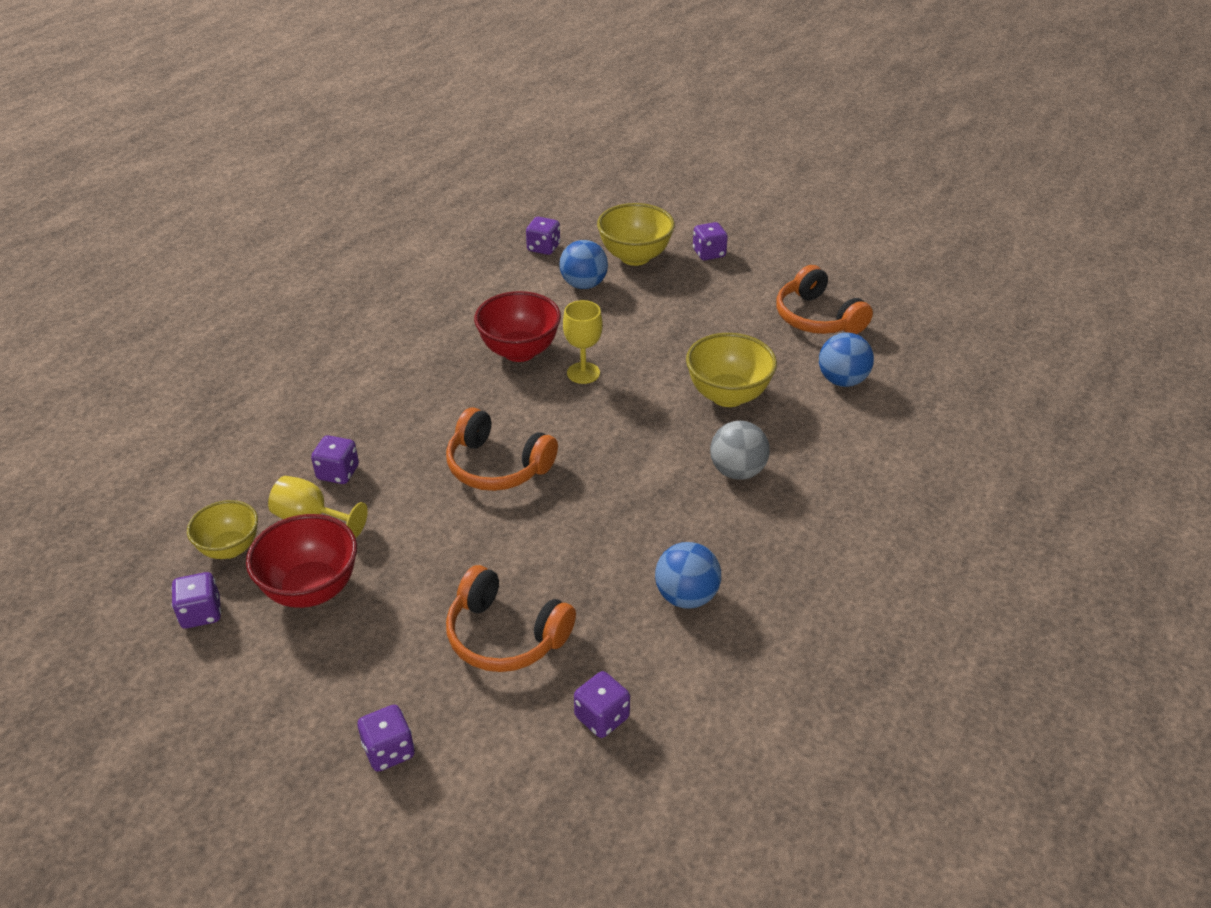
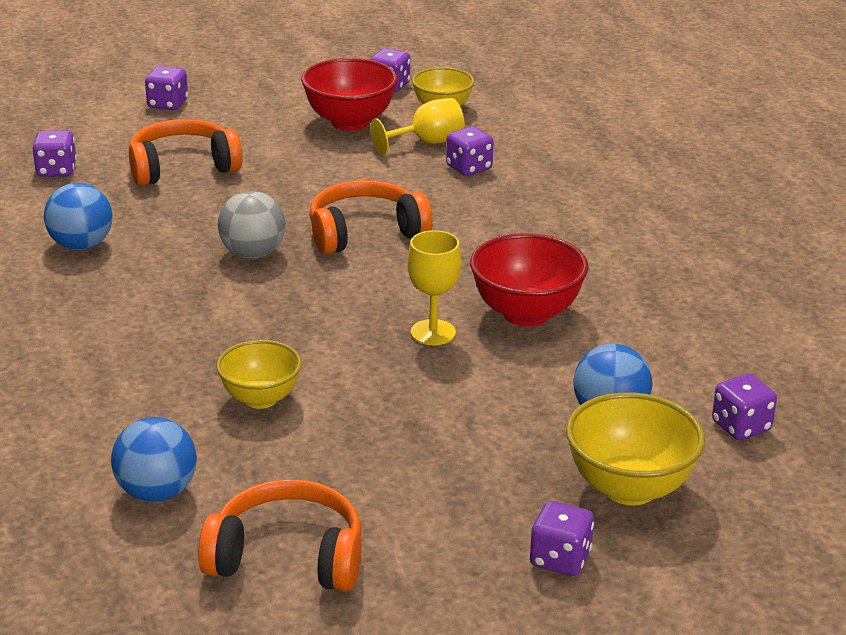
camera: 130 degrees right, 10 degrees down
yellow bowl [686,333,777,407] -> yellow bowl [216,340,302,409], size x0.67
grey ball [710,421,770,480] -> grey ball moved to [218,191,286,259]

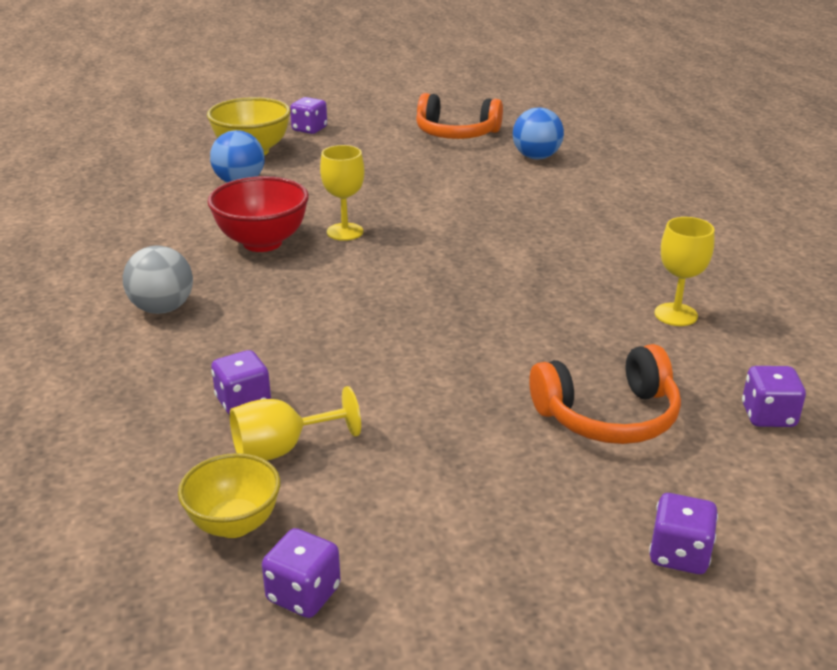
camera: 175 degrees left, 0 degrees up
blue ball [44,183,113,250] -> yellow goblet [655,217,715,326]
yellow bowl [216,340,302,409] -> none
grey ball [218,191,286,259] -> grey ball moved to [123,245,193,314]
red bowl [301,58,398,131] -> none
orange headphones [309,180,433,255] -> none
purple dice [712,374,777,440] -> none

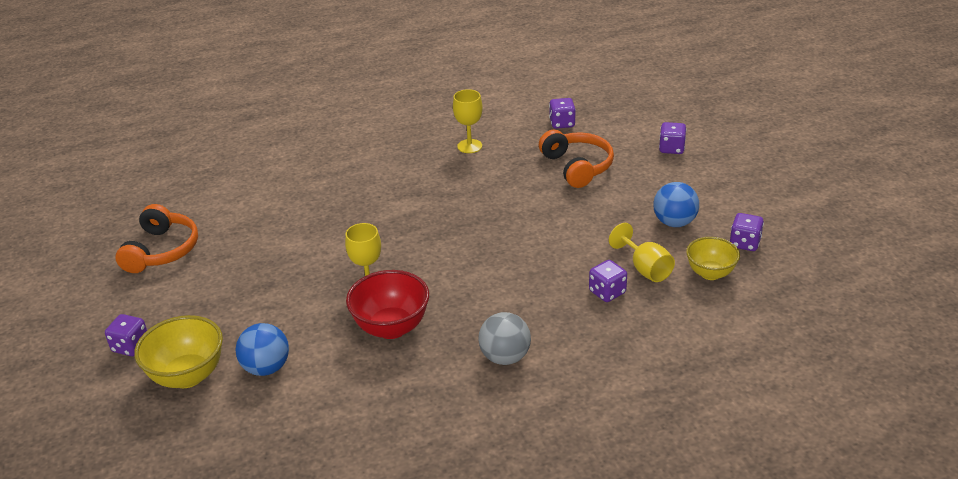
camera: 95 degrees left, 5 degrees up
blue ball [513,107,564,159] -> blue ball moved to [653,182,699,227]

